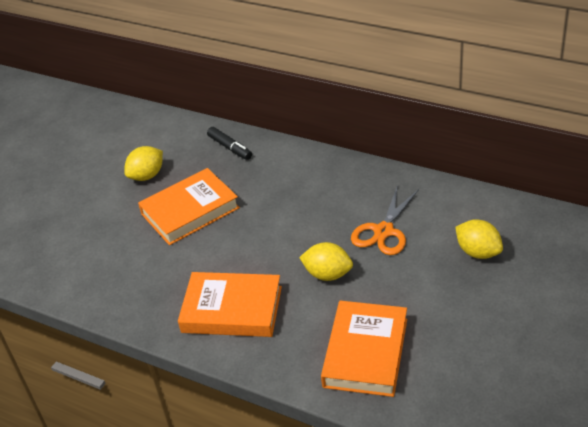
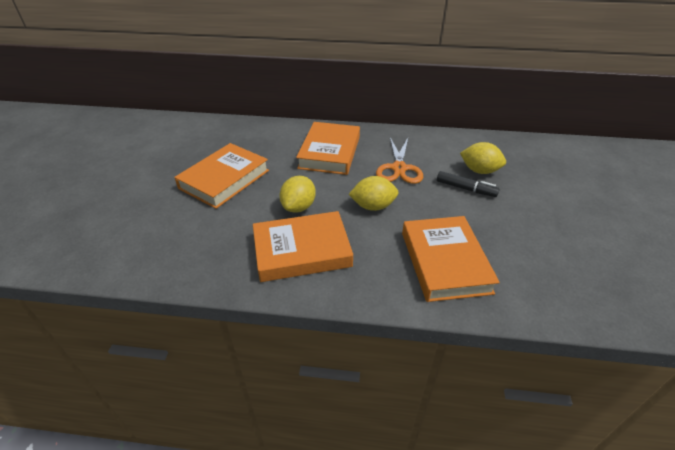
camera: 25 degrees left, 0 degrees up
yellow lemon [124,146,163,181] -> yellow lemon moved to [279,176,316,213]
black marker [207,127,252,160] -> black marker moved to [437,171,500,197]
none -> orange book [296,122,360,175]

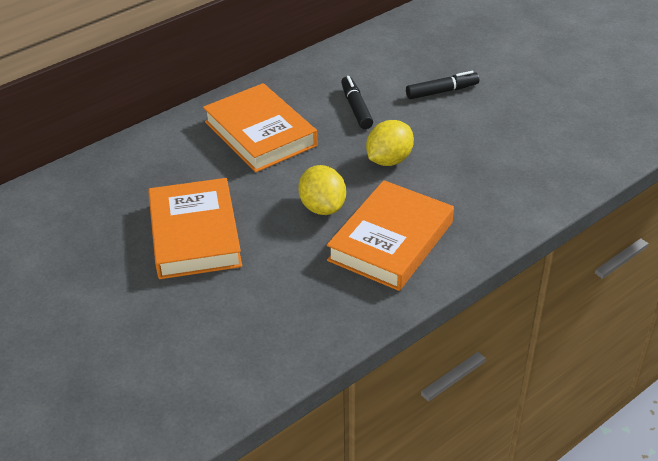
camera: 45 degrees left, 0 degrees up
orange scissors [376,138,423,184] -> black marker [341,76,373,129]
orange book [402,216,500,302] -> none
yellow lemon [460,142,506,174] -> none

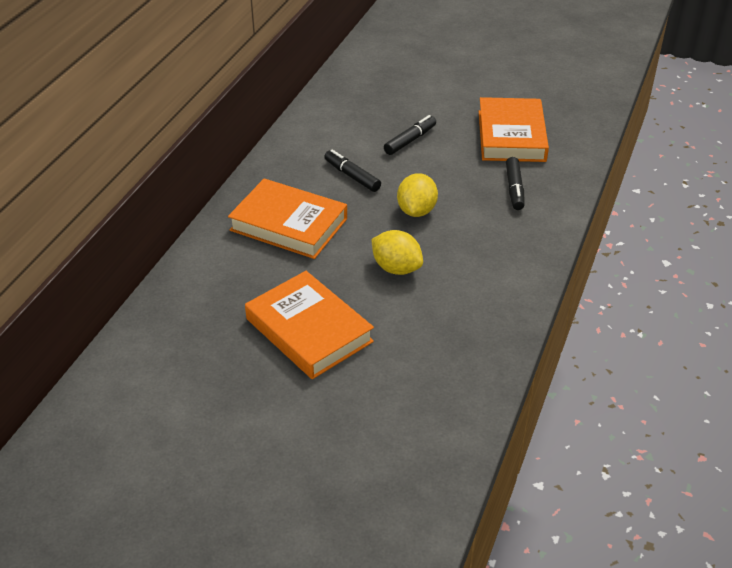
camera: 30 degrees left, 0 degrees up
orange book [327,180,454,291] -> orange book moved to [479,97,549,162]
none -> black marker [506,157,525,210]

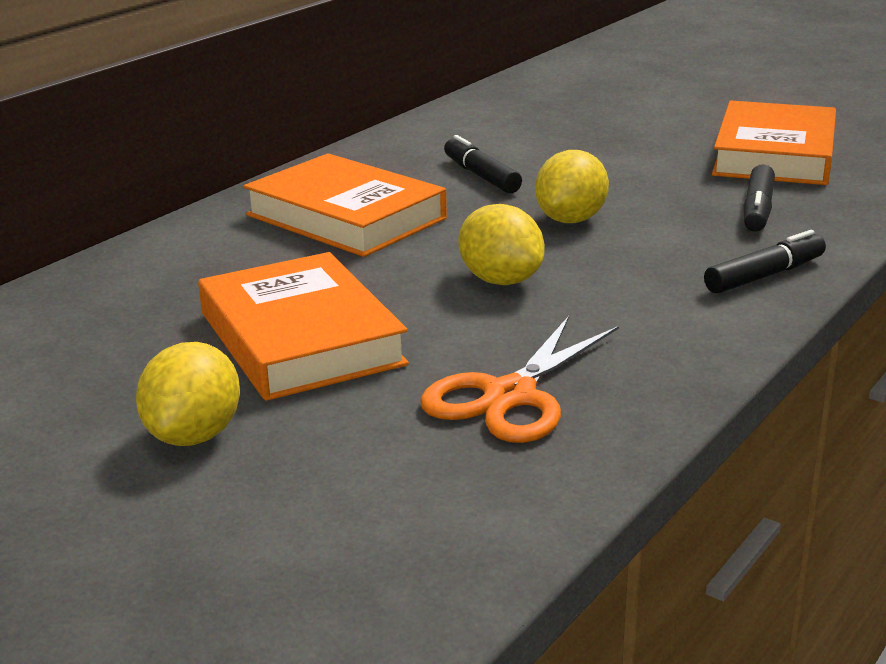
camera: 15 degrees right, 15 degrees down
black marker [384,115,436,155] -> black marker moved to [704,230,826,294]
none -> yellow lemon [136,342,240,446]
none -> orange scissors [420,316,619,443]

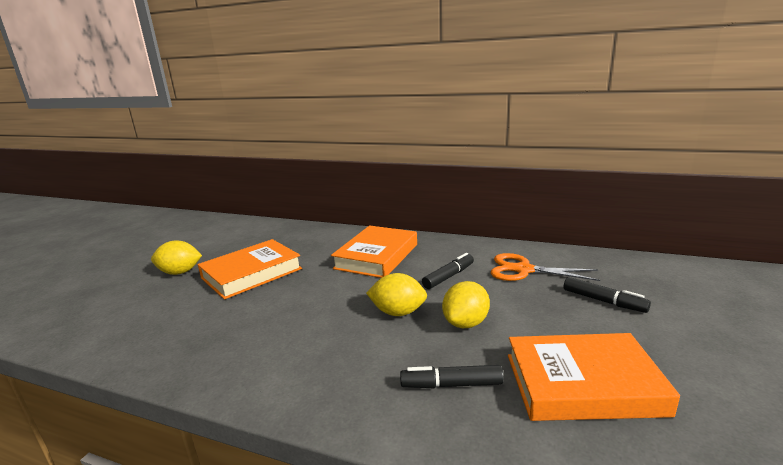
camera: 75 degrees right, 5 degrees down
orange scissors [420,316,619,443] -> orange scissors moved to [491,253,600,281]
yellow lemon [458,204,545,285] -> yellow lemon moved to [442,281,490,328]
black marker [704,230,826,294] -> black marker moved to [564,277,651,313]

